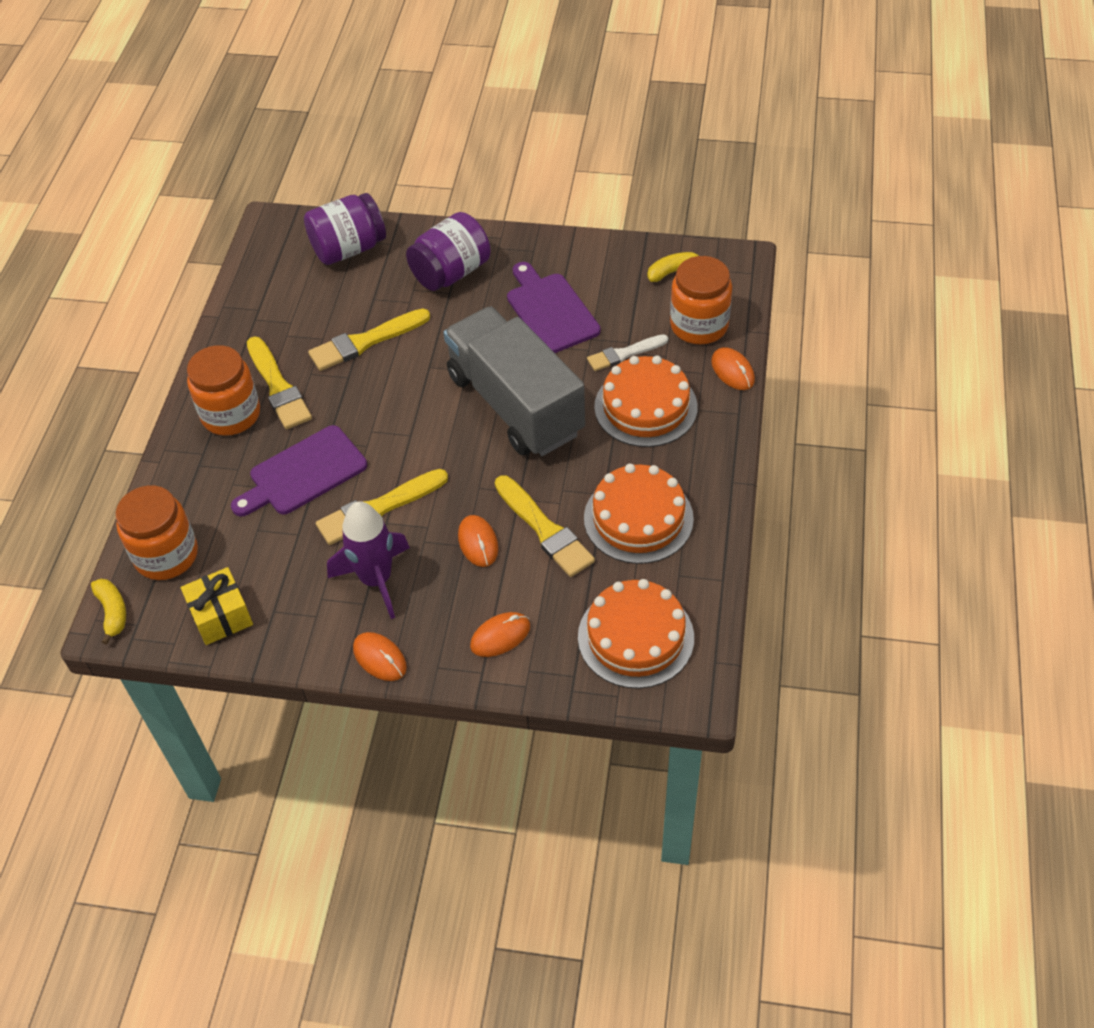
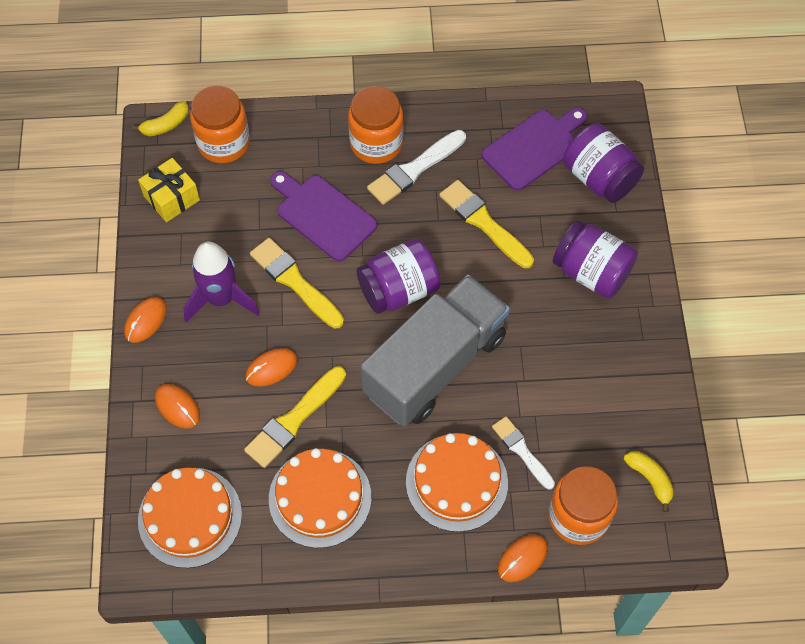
camera: 75 degrees right, 10 degrees up
yellow brush [247,336,312,429] -> white brush [367,130,466,205]
purple cutting board [507,262,601,353] -> purple cutting board moved to [482,108,588,191]
none -> purple jar [357,239,441,314]

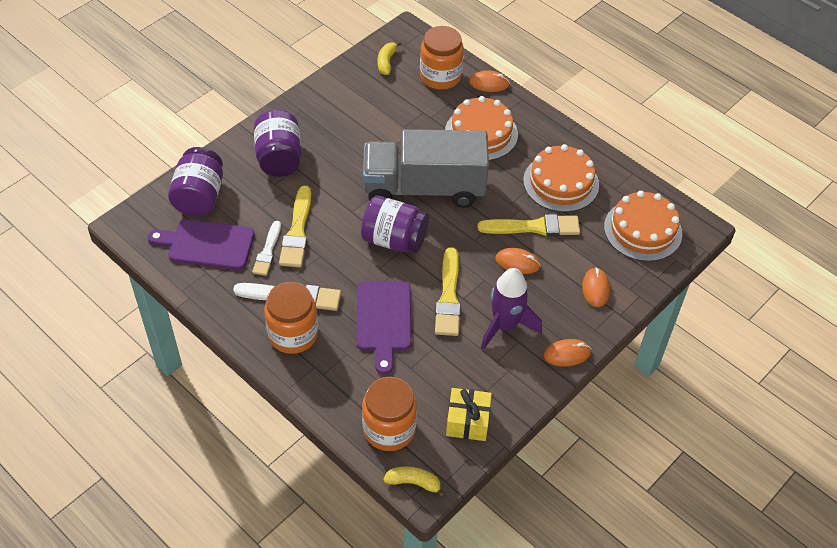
camera: 135 degrees left, 10 degrees down
white brush [492,416,555,489] -> white brush moved to [252,221,281,276]

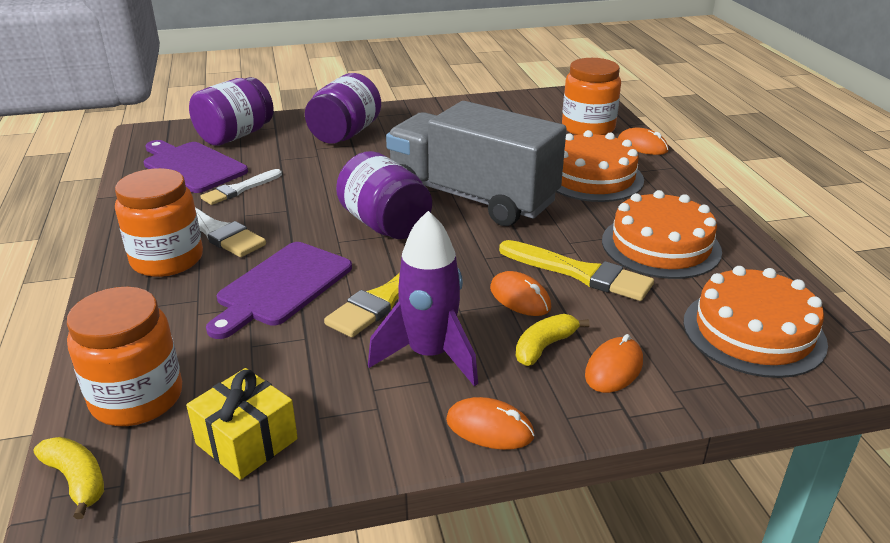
camera: 35 degrees right, 20 degrees down
yellow brush [279,186,311,267] -> none
yellow banana [378,41,401,75] -> yellow banana moved to [516,314,590,366]

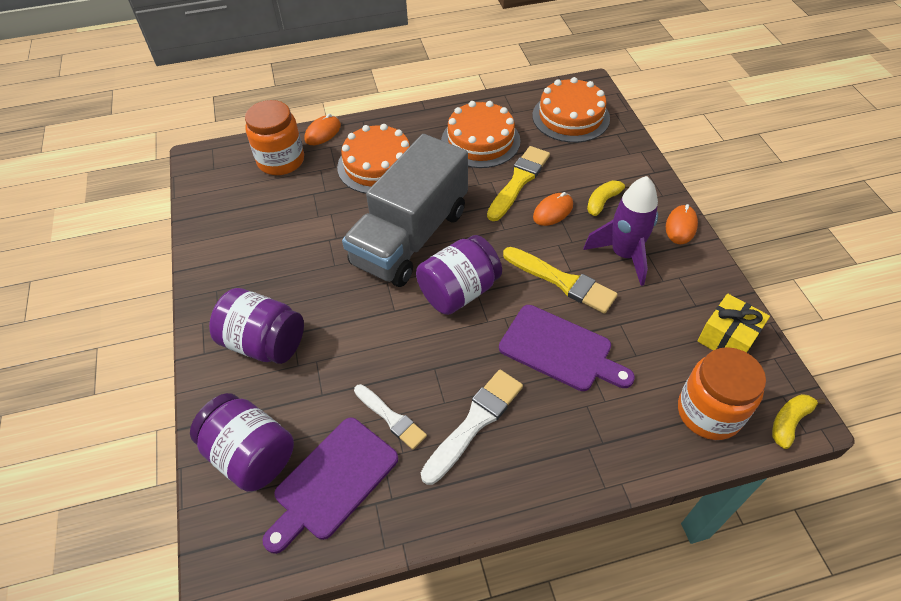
camera: 90 degrees left, 20 degrees up
orange jar [115,168,203,277] -> none
yellow banana [516,314,590,366] -> yellow banana turned 90 degrees clockwise [587,180,631,216]
orange mouse [585,334,643,393] -> none

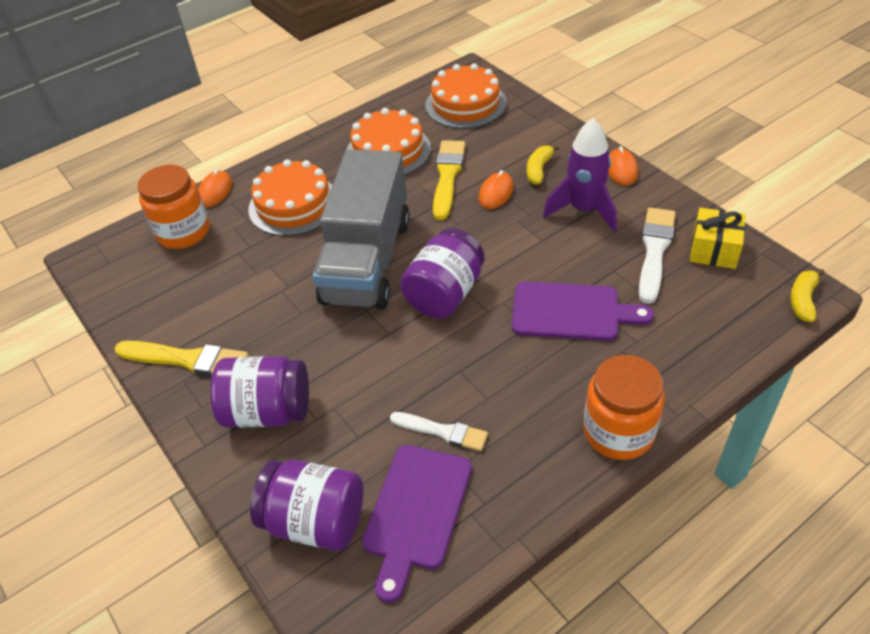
camera: 20 degrees left, 5 degrees down
white brush [421,370,523,485] -> white brush moved to [639,208,676,304]
yellow brush [503,247,618,314] -> yellow brush moved to [114,341,249,376]
orange jar [678,347,766,440] -> orange jar moved to [583,355,665,460]

